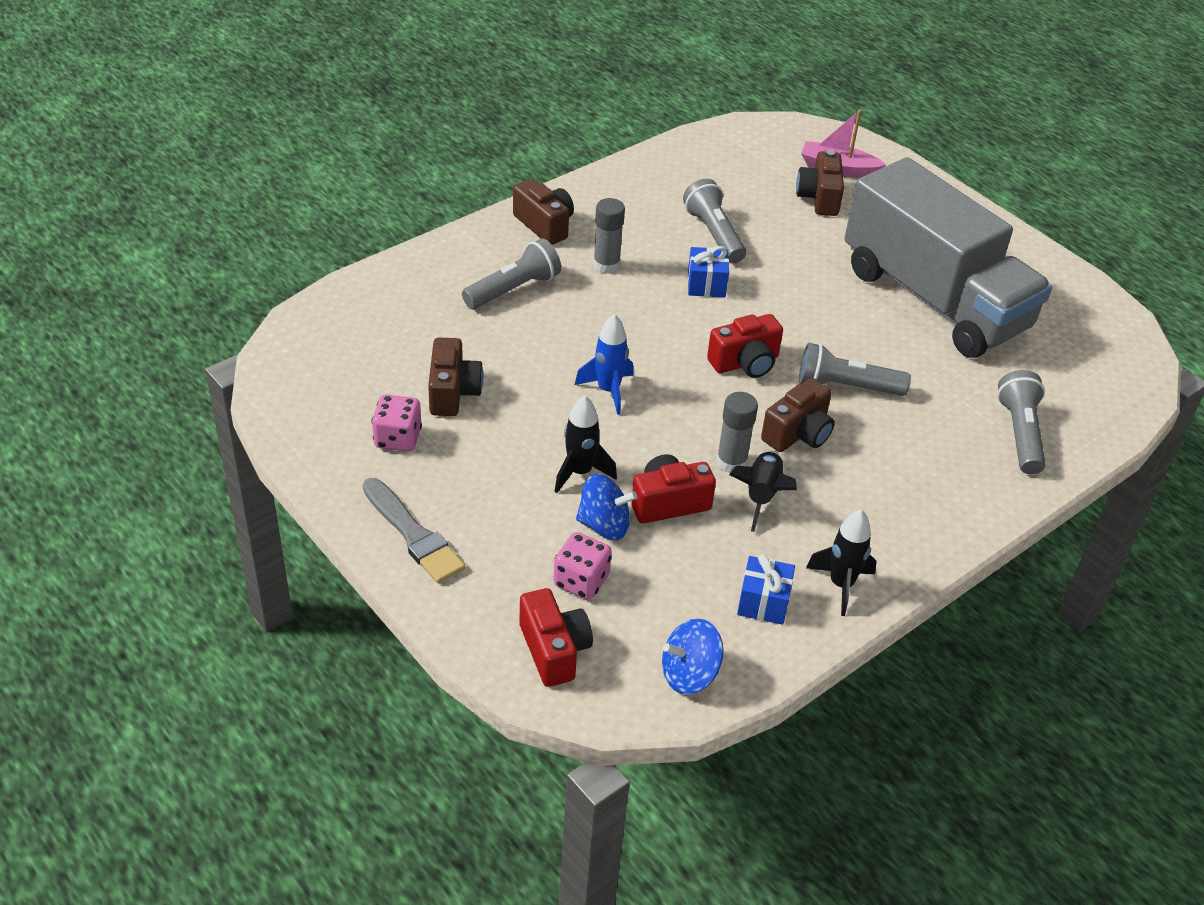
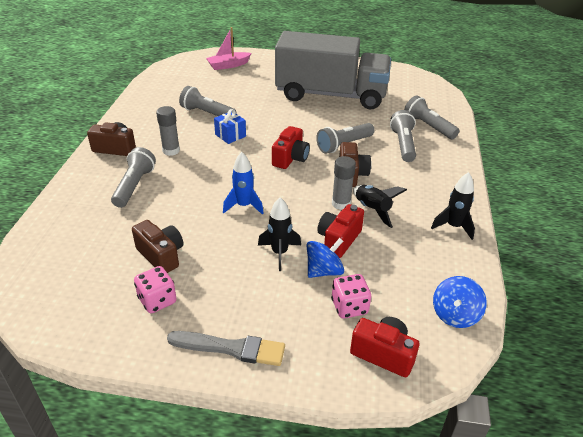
camera: 40 degrees left, 5 degrees down
blue gift [737,554,795,625] -> none
brown camera [796,150,844,216] -> none
none -> grey flashlight [390,110,416,162]

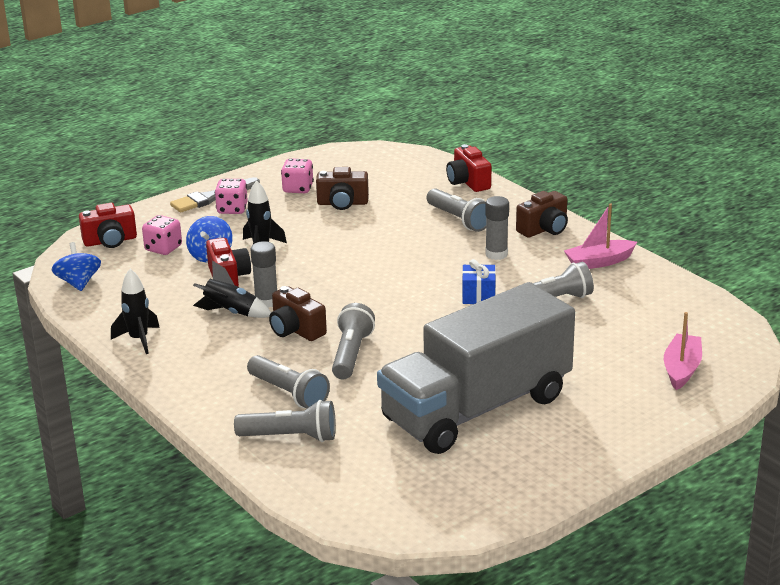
camera: 135 degrees right, 10 degrees down
blue rocket [223,152,264,215] -> none
red camera [272,126,310,169] -> red camera moved to [446,144,491,192]
none -> pink dice [215,179,248,214]
none -> pink boat [564,203,637,269]

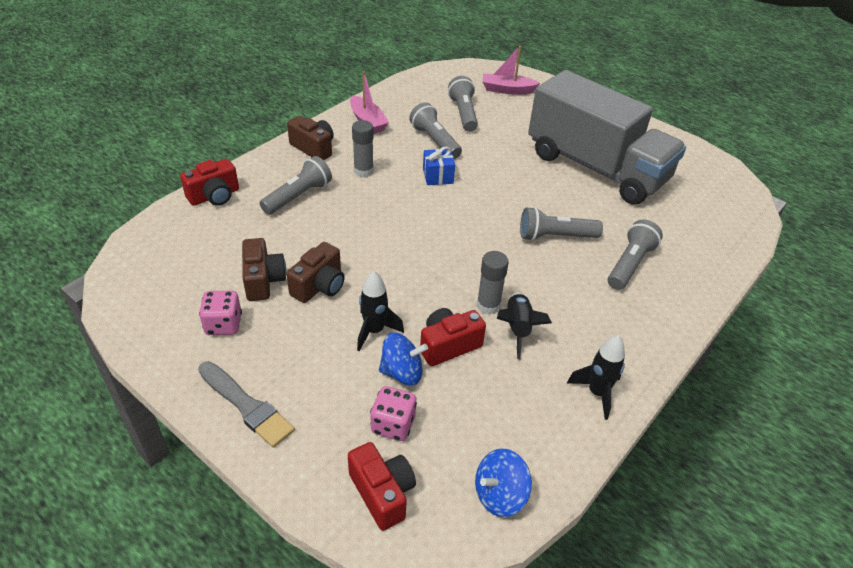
camera: 105 degrees left, 15 degrees up
pink dice [215,179,248,214] -> none
grey flashlight [234,400,336,442] -> grey flashlight moved to [448,76,478,132]
brown camera [269,286,327,341] -> brown camera moved to [286,242,345,303]

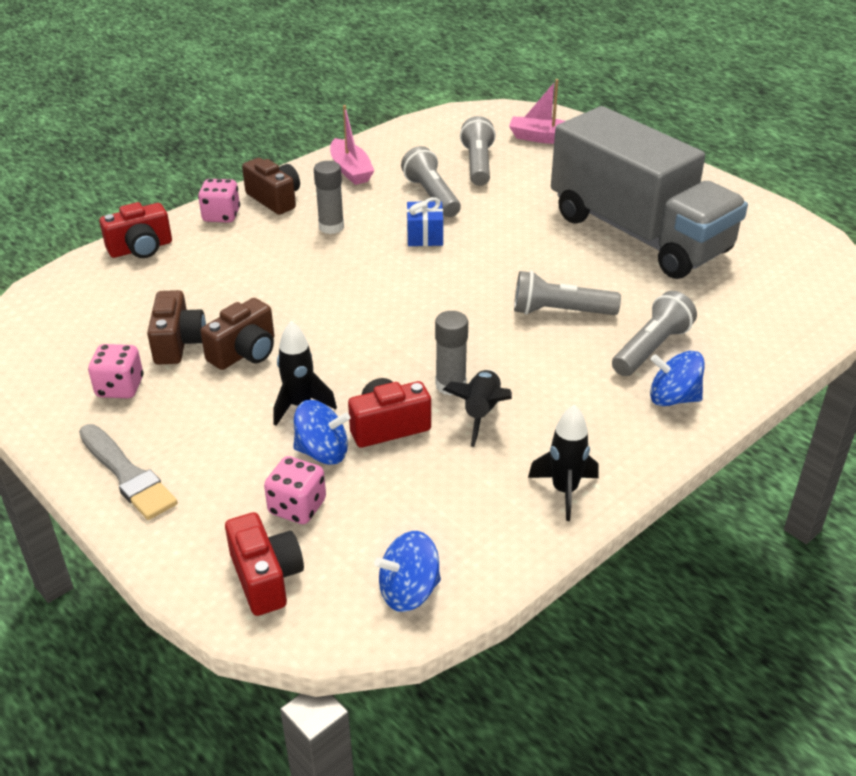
camera: 10 degrees right, 5 degrees down
grey flashlight [260,156,332,215] -> none
none -> pink dice [198,179,240,223]
none -> blue spinning top [650,351,705,406]

